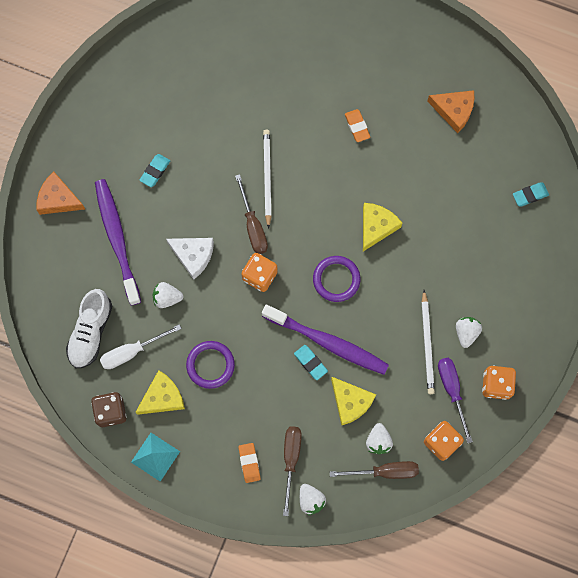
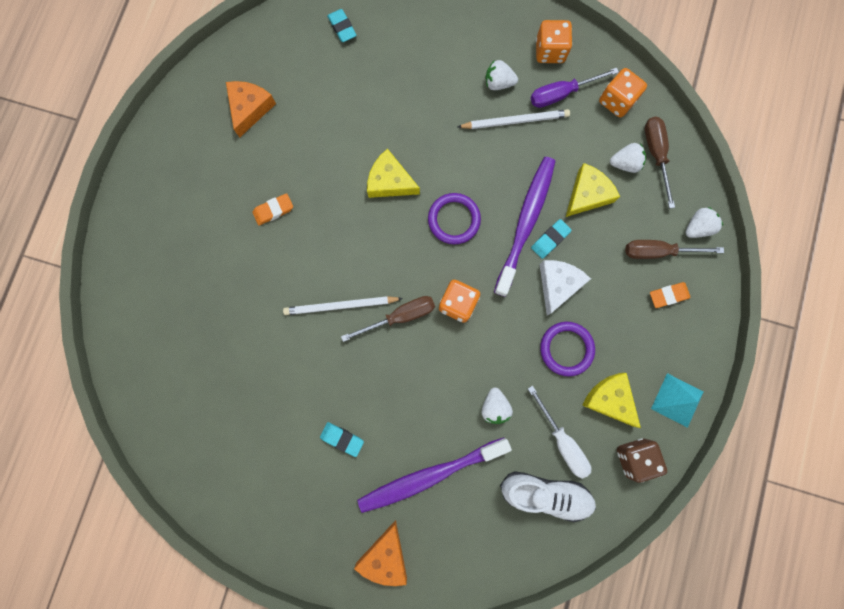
camera: 95 degrees left, 5 degrees up
white cheese [166,238,214,280] -> white cheese moved to [540,260,591,316]

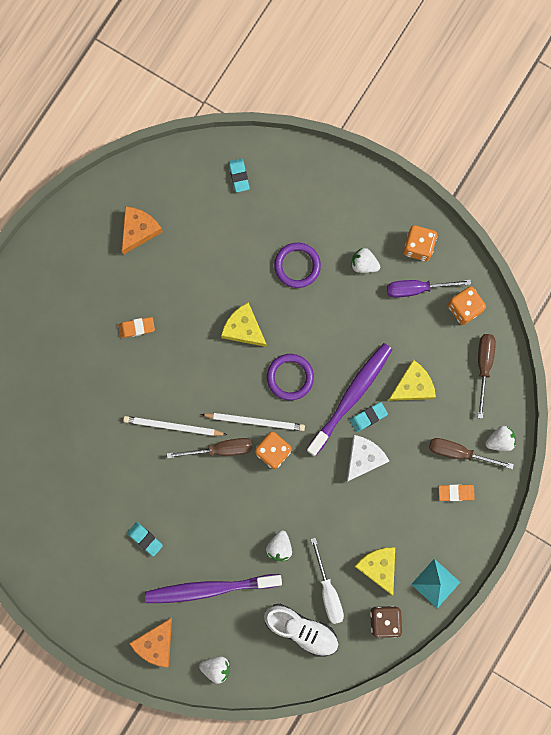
camera: 15 degrees right, 0 degrees up
white pencil [458,109,570,129] -> white pencil moved to [201,413,305,431]
purple ring [540,322,595,377] -> purple ring moved to [274,243,321,288]
white strawberry [610,143,646,173] -> white strawberry moved to [199,656,230,684]

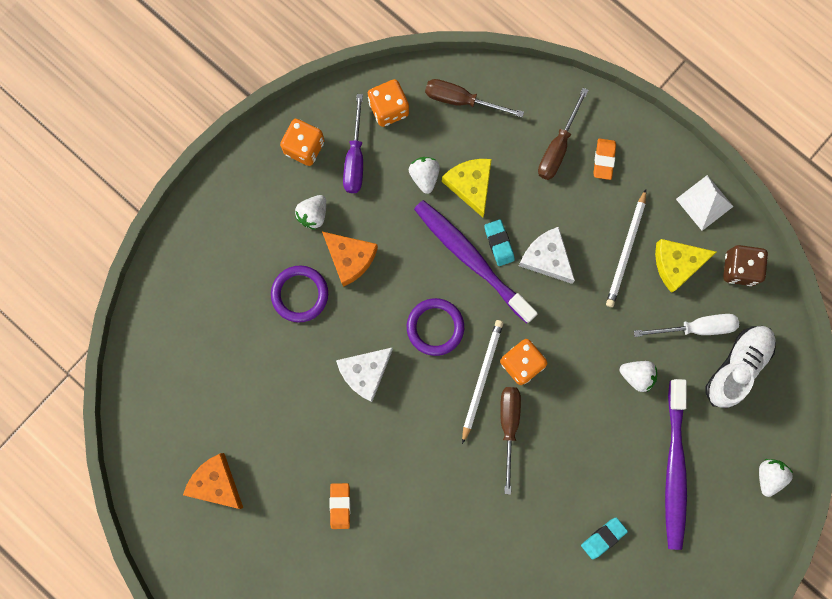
camera: 80 degrees left, 0 degrees up
white pencil [123,416,227,436] -> white pencil moved to [606,189,646,307]
orange cheese [129,618,172,667] -> orange cheese moved to [322,232,378,287]
yellow cheese [221,302,267,347] -> white cheese [336,347,393,402]
turquoise eraser [229,159,250,192] -> none
turquoise pyramid [411,559,460,608] -> white pyramid [676,175,734,231]
white strawberry [486,426,516,451] -> white strawberry moved to [409,157,440,194]

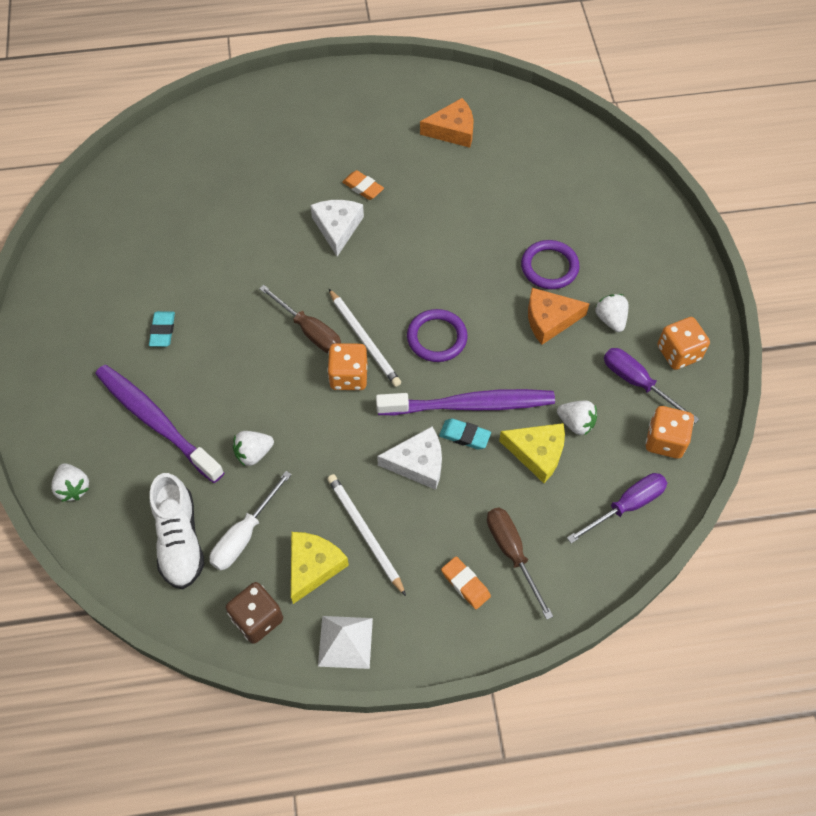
camera: 130 degrees right, 20 degrees down
white cheese [336,347,393,402] -> white cheese moved to [310,200,364,257]
brown screwdriver [425,79,524,118] -> purple screwdriver [567,473,667,543]

